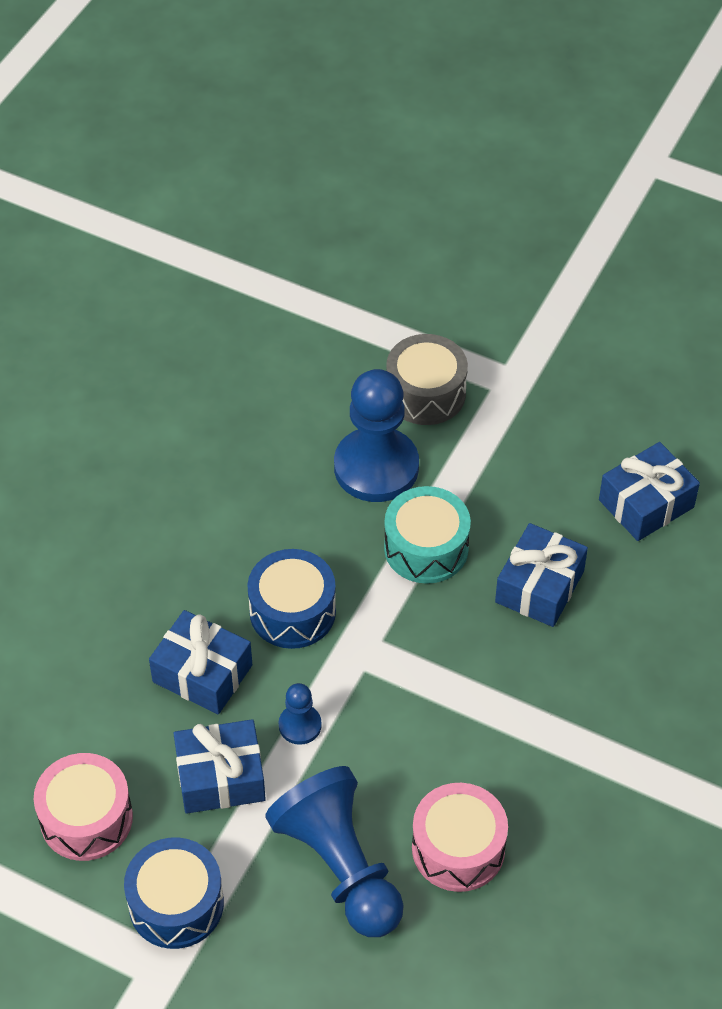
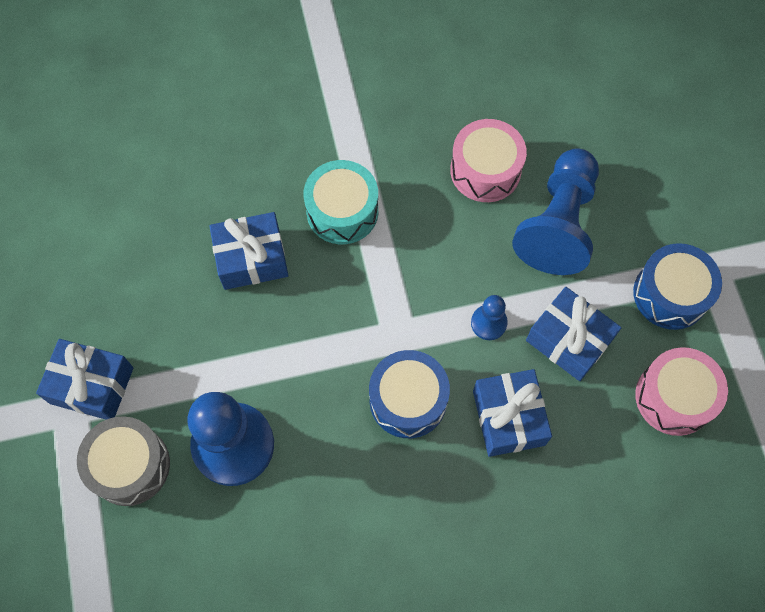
camera: 130 degrees left, 15 degrees up
turquoise drum [384,486,471,584] -> turquoise drum moved to [303,160,378,244]
blue gift [599,442,700,541] -> blue gift moved to [36,339,133,420]

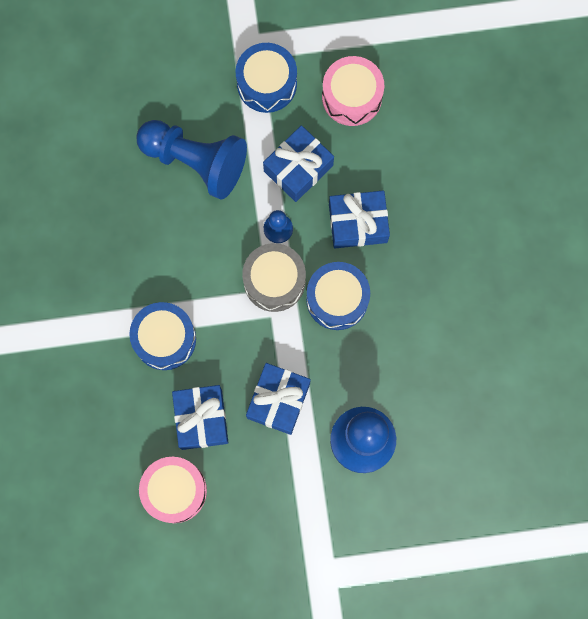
camera: 85 degrees left, 10 degrees up
blue gift [36,339,133,420] -> blue gift moved to [246,363,311,435]
grey drum [77,416,170,506] -> grey drum moved to [242,243,306,312]
turquoise drum [303,160,378,244] -> blue drum [129,302,196,370]
pink drum [450,119,527,202] -> pink drum moved to [139,457,207,523]

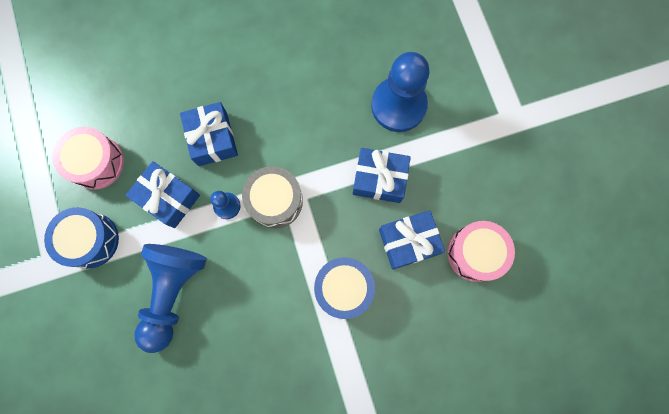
camera: 100 degrees left, 0 degrees up
blue drum [306,262,370,330] -> none

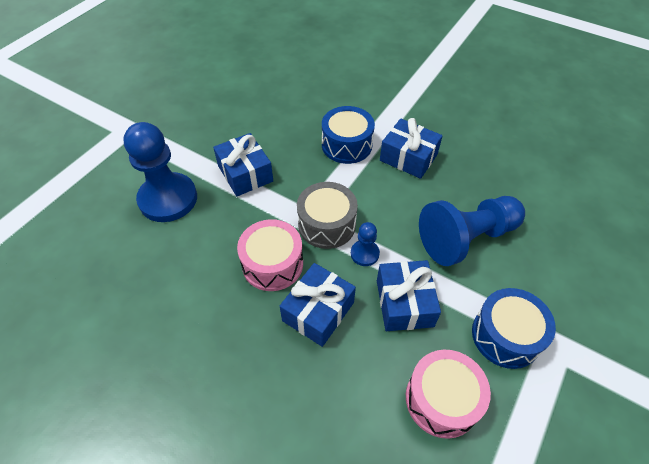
camera: 130 degrees left, 25 degrees down
blue gift [379,210,445,269] -> blue gift moved to [380,118,443,179]
pink drum [447,221,515,282] -> pink drum moved to [237,219,303,291]

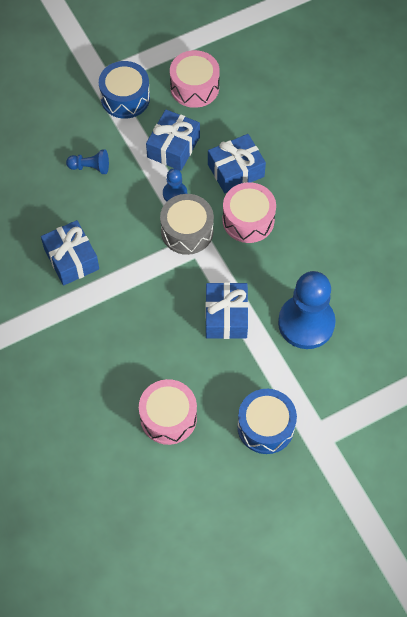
camera: 150 degrees left, 10 degrees up
blue drum [322,106,375,164] -> blue drum moved to [237,389,297,454]
blue pawn [419,196,525,266] -> blue pawn [66,149,109,174], size x0.46
none -> pink drum [139,379,197,445]

